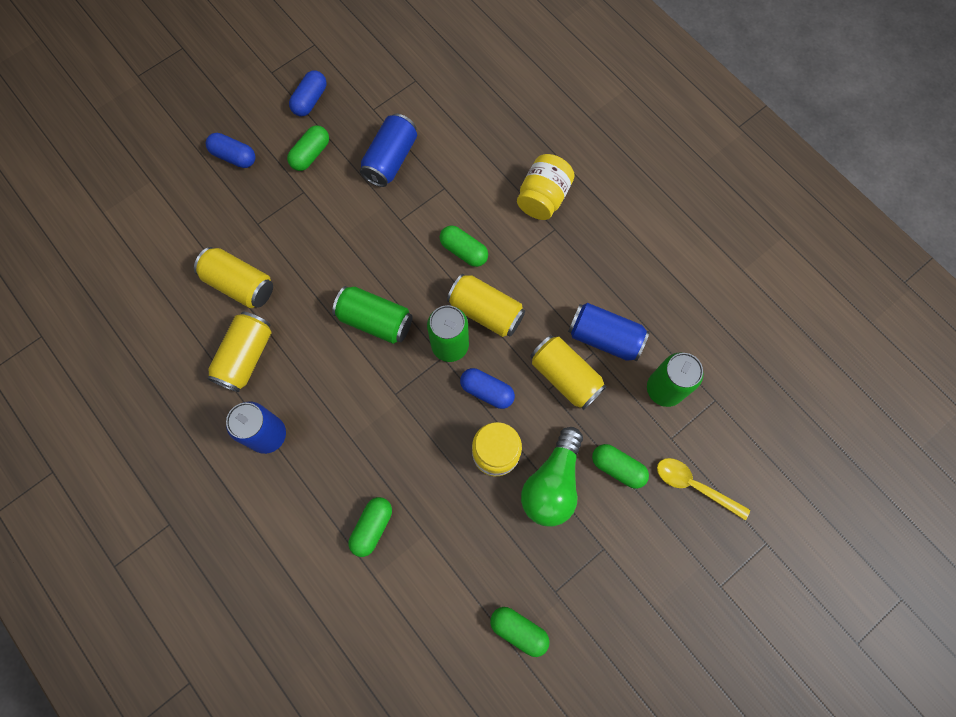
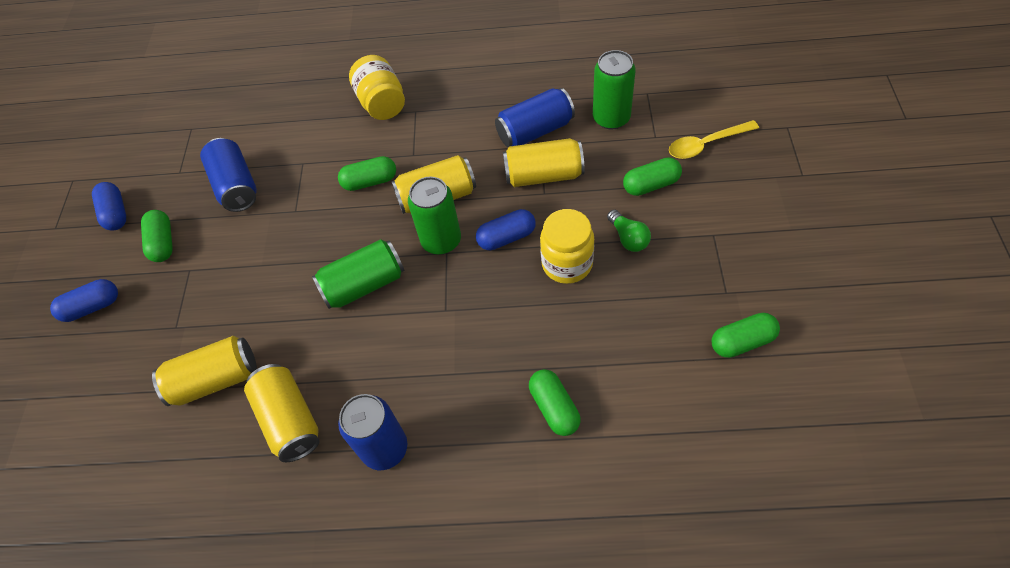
camera: 45 degrees left, 15 degrees down
green light bulb [521,427,583,527] -> green light bulb [607,210,651,252], size x0.53

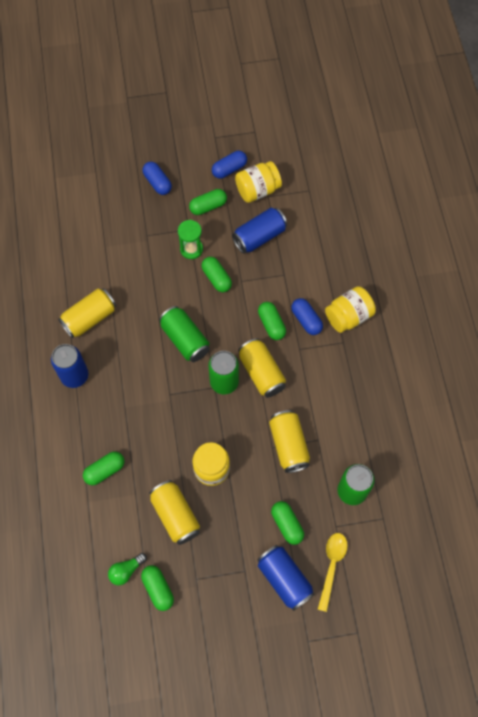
camera: 75 degrees right, 10 degrees up
yellow can [152,336,257,406] -> yellow can moved to [149,480,200,545]
blue capsule [476,209,536,250] -> blue capsule moved to [291,298,323,335]
blue can [495,88,575,147] -> blue can moved to [257,545,315,611]
green light bulb [607,210,651,252] -> green light bulb moved to [108,553,147,585]
yellow spoon [669,120,759,159] -> yellow spoon turned 45 degrees clockwise [318,533,348,612]
none -> green hourglass [178,220,203,259]
none -> green capsule [201,257,232,292]
none -> yellow jar [235,161,282,203]

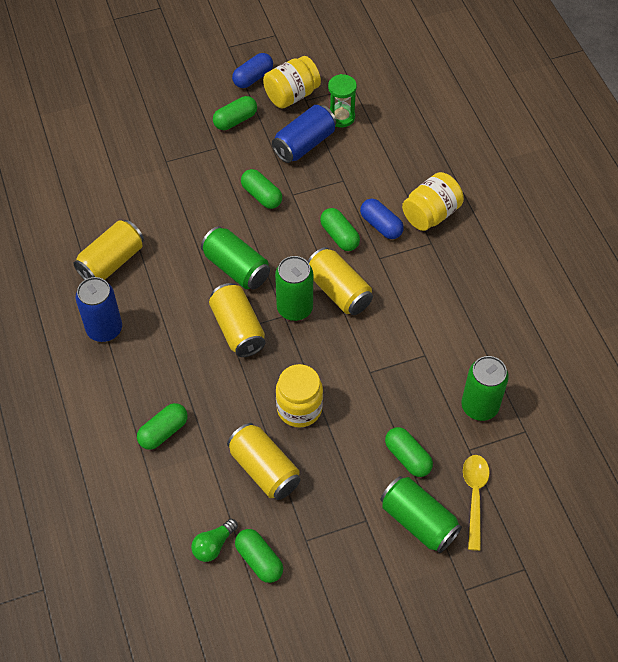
camera: 10 degrees left, 10 degrees down
blue capsule [143,162,172,195] -> none
green hourglass [178,220,203,259] -> green hourglass moved to [328,74,357,127]
blue can [257,545,315,611] -> green can [380,476,462,553]
yellow can [269,410,310,473] -> yellow can moved to [209,283,265,357]

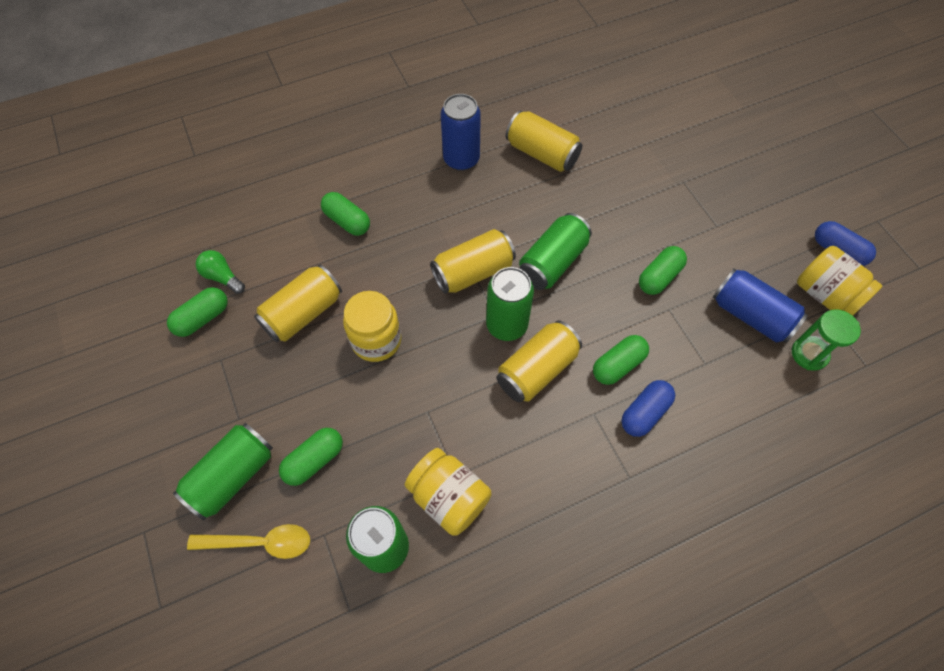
camera: 85 degrees right, 5 degrees up
green capsule [213,96,257,130] -> none
yellow jar [402,172,464,231] -> yellow jar moved to [405,448,491,536]

